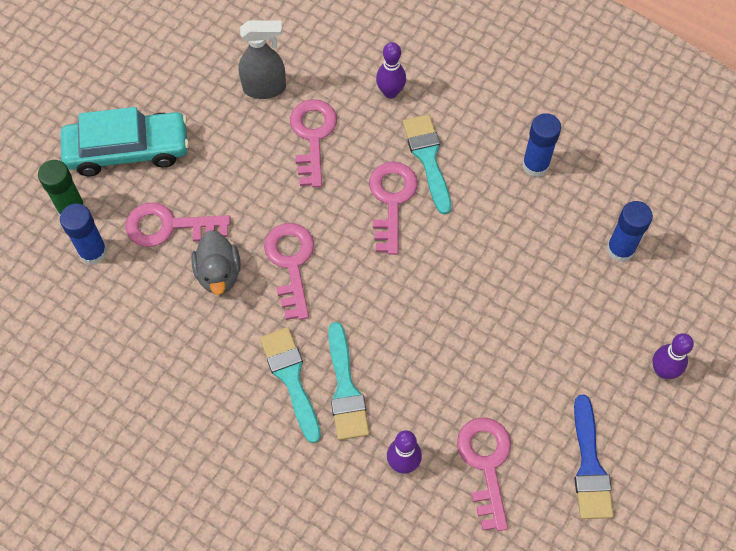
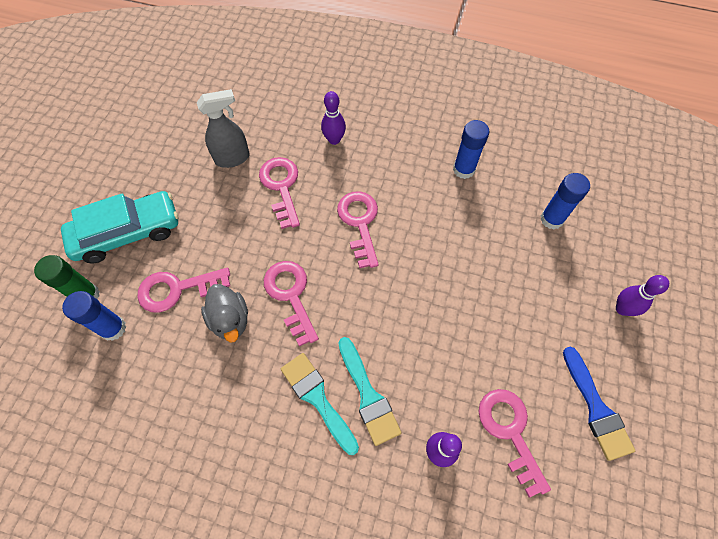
camera: 15 degrees left, 0 degrees up
turquoise brush [403,114,451,215] -> none

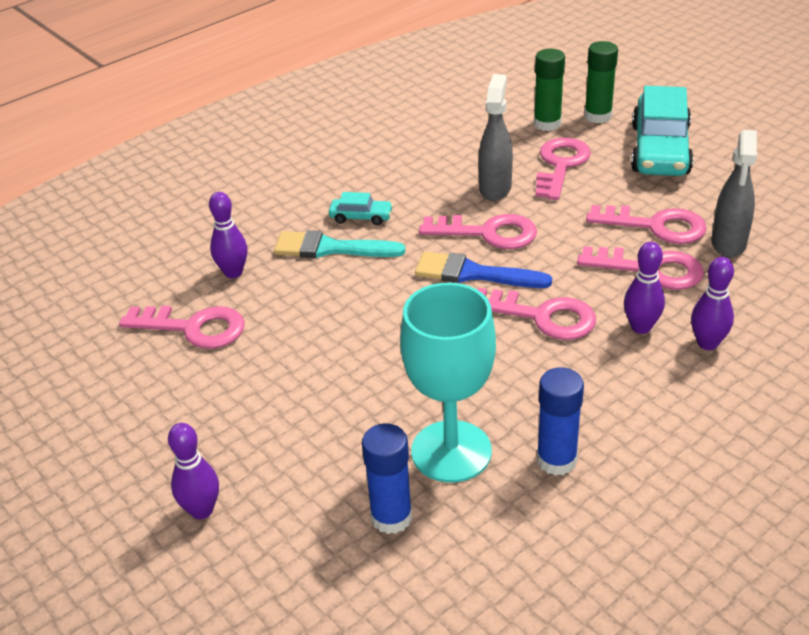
camera: 125 degrees right, 25 degrees down
blue glue stick [62,291,126,341] -> green glue stick [534,49,565,131]
grey duck [201,284,248,343] -> grey spray bottle [478,74,513,201]
turquoise brush [281,353,359,455] -> turquoise car [329,192,393,225]
blue brush [563,347,635,461] -> blue brush moved to [415,252,552,288]
none -> turquoise goblet [400,283,496,483]
none -> pink key [586,205,707,244]
none -> purple bowling pin [624,242,665,334]

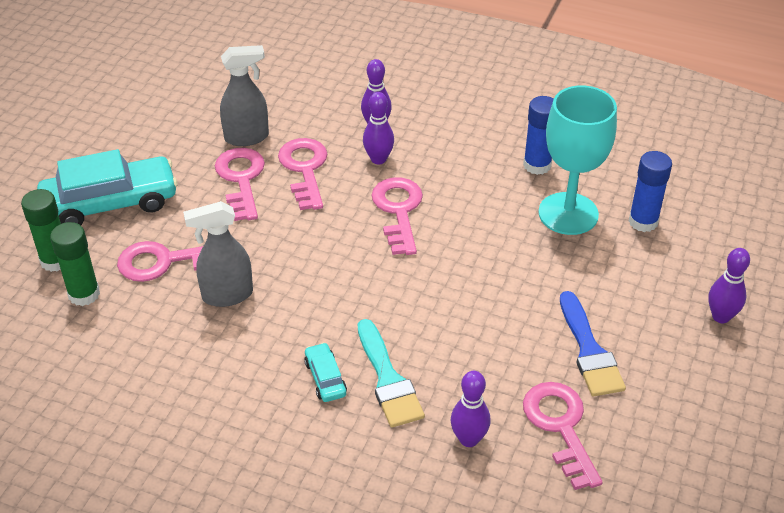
camera: 120 degrees left, 5 degrees up
blue brush [415,252,552,288] -> blue brush moved to [560,291,626,396]
pink key [419,214,537,249] -> none

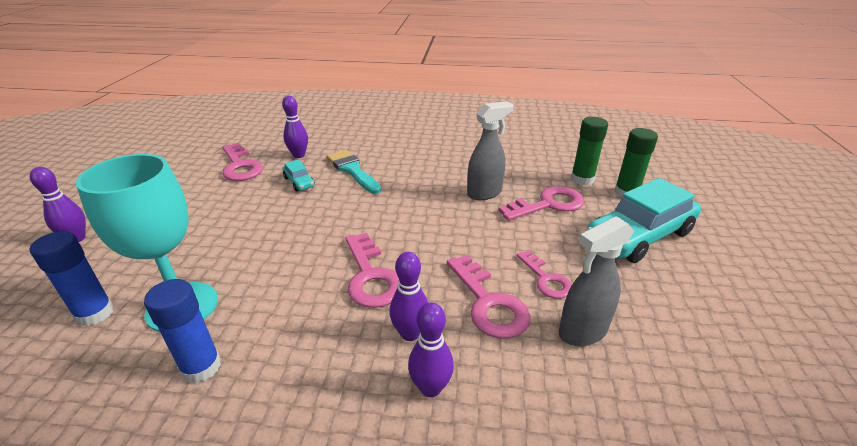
camera: 165 degrees right, 10 degrees down
pink key [215,148,265,221] -> pink key [516,250,572,299], size x0.64
turquoise car [304,342,347,402] -> turquoise car moved to [283,160,315,191]
blue brush [560,291,626,396] -> none

